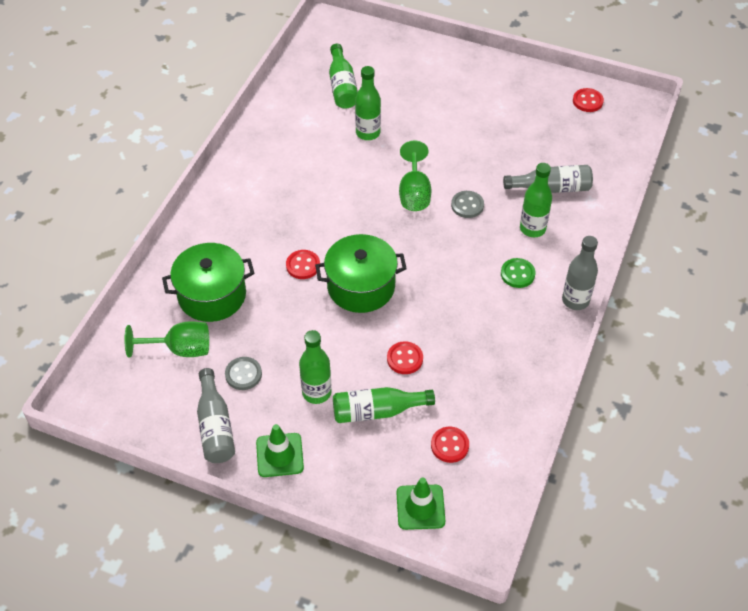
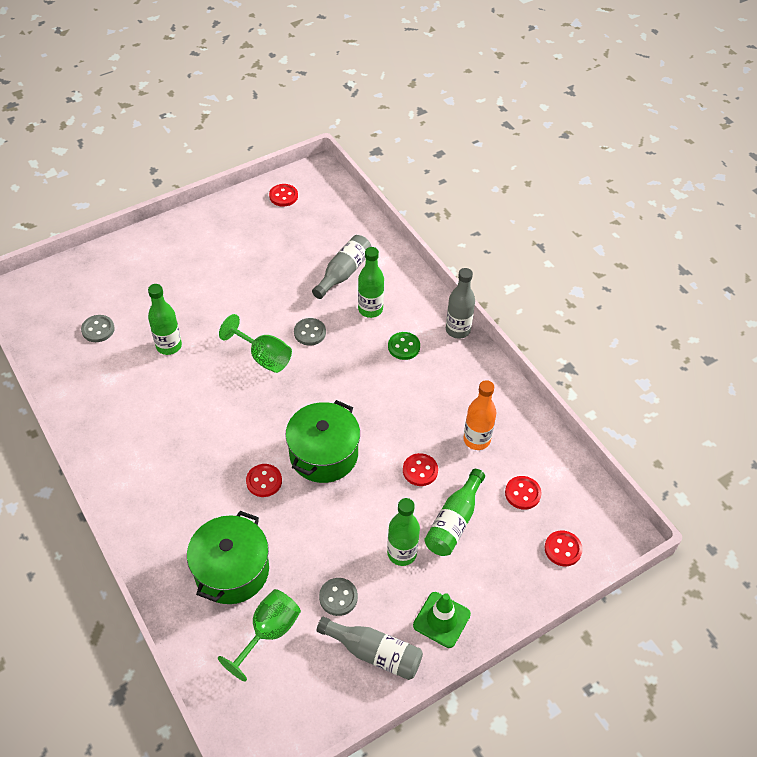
camera: 55 degrees left, 0 degrees up
green bottle [329,44,358,108] -> grey button [81,315,115,342]
green traffic cone [397,477,445,530] -> red button [545,530,583,566]
none -> orange bottle [463,380,497,450]

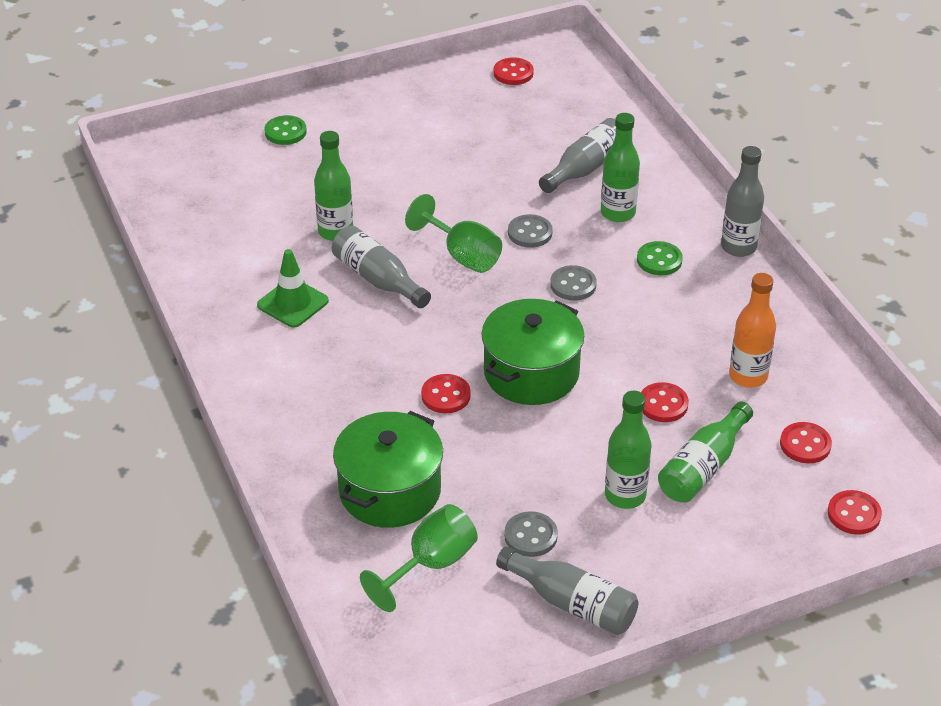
camera: 10 degrees right, 10 degrees down
grey button [81,315,115,342] -> grey button moved to [550,265,597,301]
green traffic cone [413,592,471,648] -> green traffic cone moved to [257,249,329,328]
none -> green button [264,115,307,145]
none -> grey bottle [332,225,431,308]

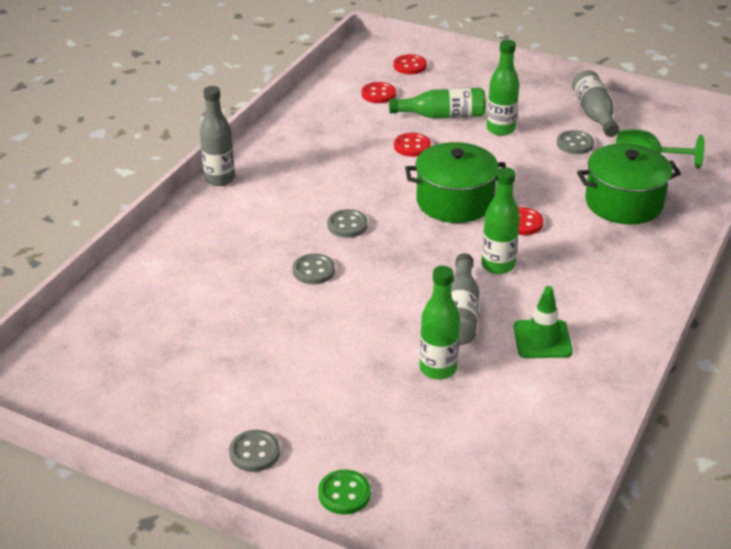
camera: 130 degrees left, 5 degrees down
green goblet [405,194,502,273] -> none
red button [494,57,534,85] -> none
grey bottle [539,118,616,193] -> none
green bottle [601,113,640,222] -> green bottle moved to [481,167,520,274]
green button [637,241,683,275] -> none
orange bottle [729,273,776,388] -> none
none -> grey button [229,430,280,472]

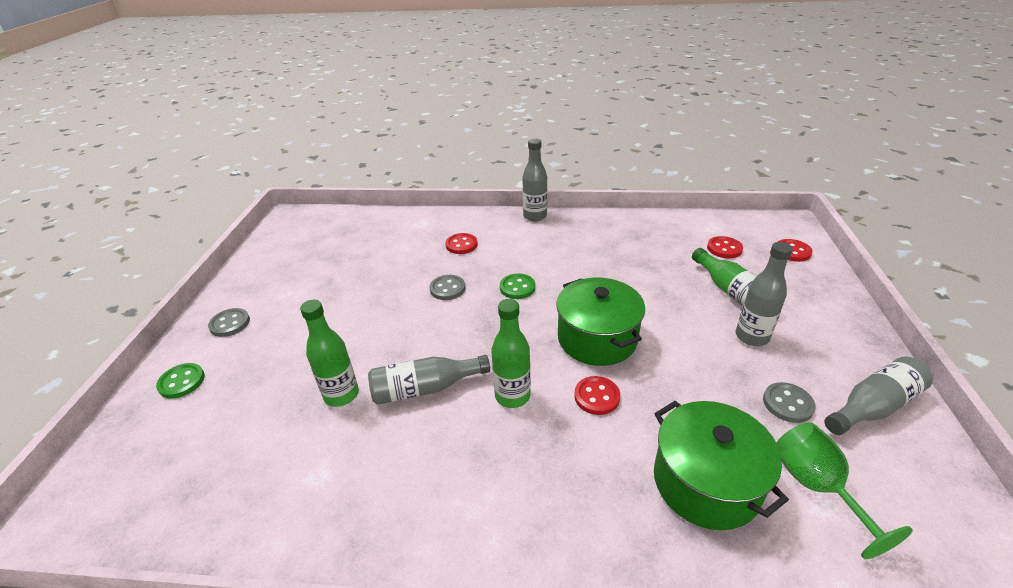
camera: 70 degrees right, 0 degrees up
grey button [327,209,368,238] -> green button [500,273,535,299]
red button [394,133,431,157] -> red button moved to [445,233,478,254]
green bottle [487,40,519,136] -> grey bottle [736,242,793,346]
green traffic cone [513,286,573,358] -> none

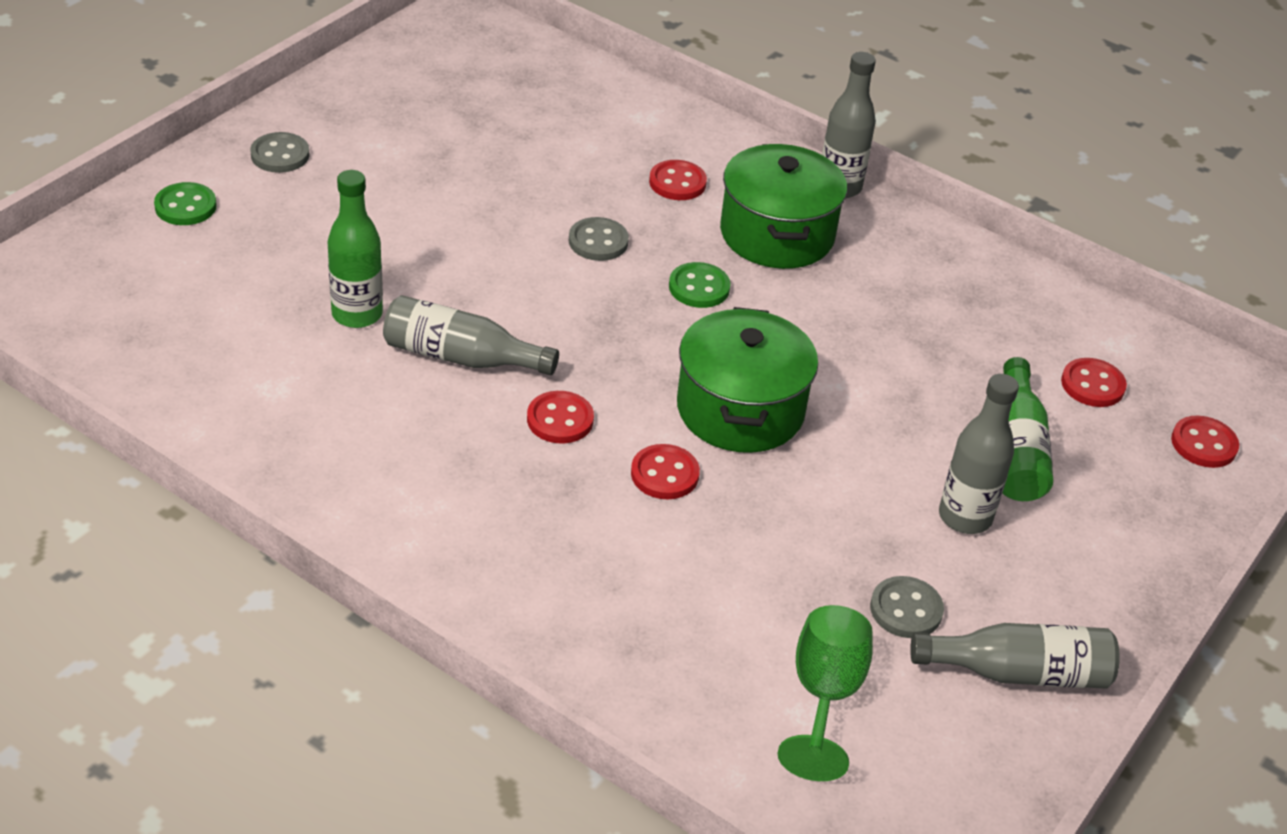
camera: 25 degrees right, 5 degrees up
green bottle [491,299,531,408] -> red button [527,391,594,443]
green pot [654,401,789,530] -> green pot moved to [720,144,847,269]

